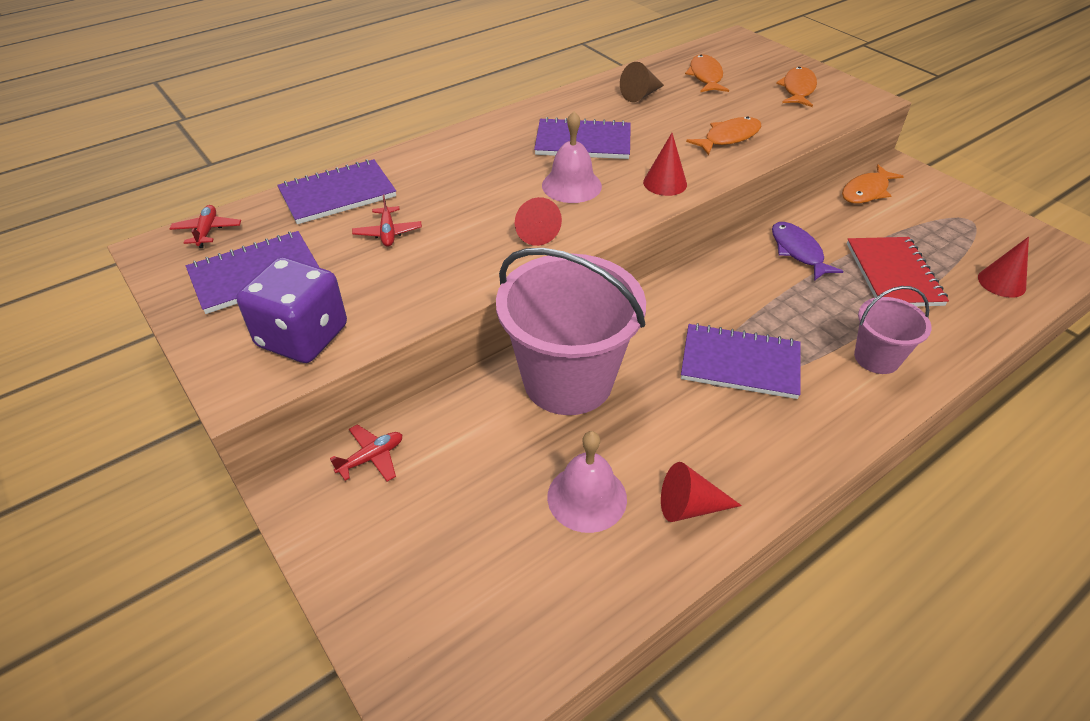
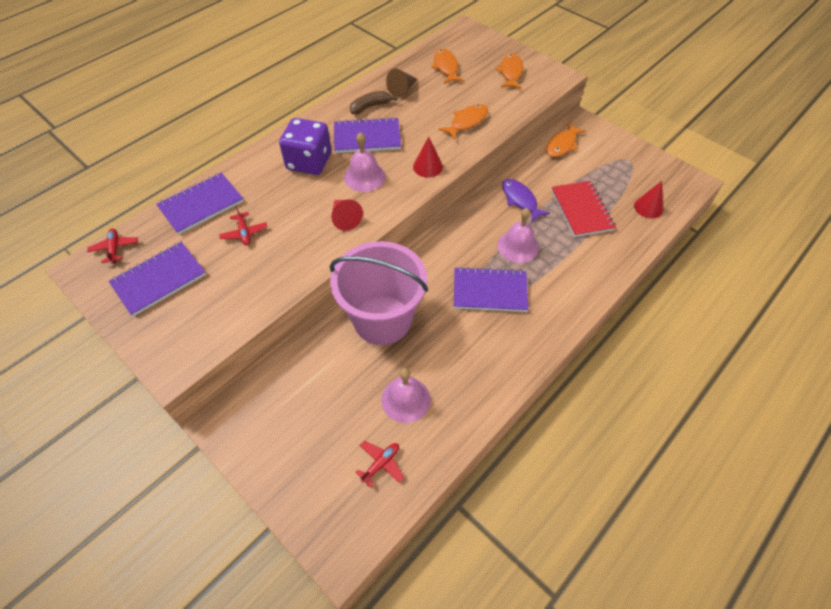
camera: 10 degrees left, 10 degrees up
purple dice [236,257,347,363] -> purple dice moved to [279,118,331,175]
red plane [330,424,403,482] -> red plane moved to [355,441,404,487]
red cone [661,462,742,522] -> none
pink bucket [854,286,932,374] -> none
none -> brown banana [350,91,398,114]
none -> pink bell [497,208,539,263]

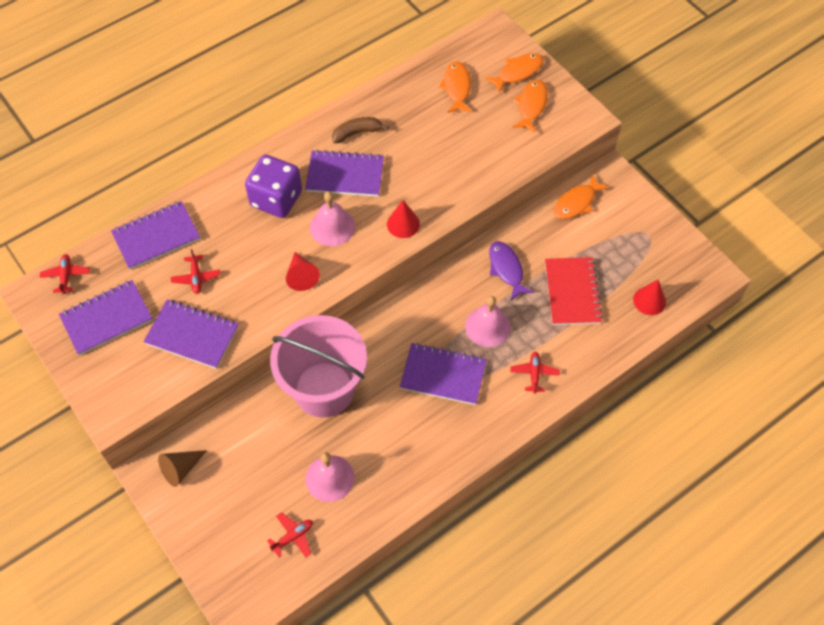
camera: 10 degrees right, 5 degrees up
brown cone [386,68,417,97] -> brown cone moved to [158,450,207,487]
orange fish [438,104,488,140] -> orange fish moved to [485,53,544,93]
none -> purple notebook [143,299,239,369]
none -> red plane [510,351,560,394]

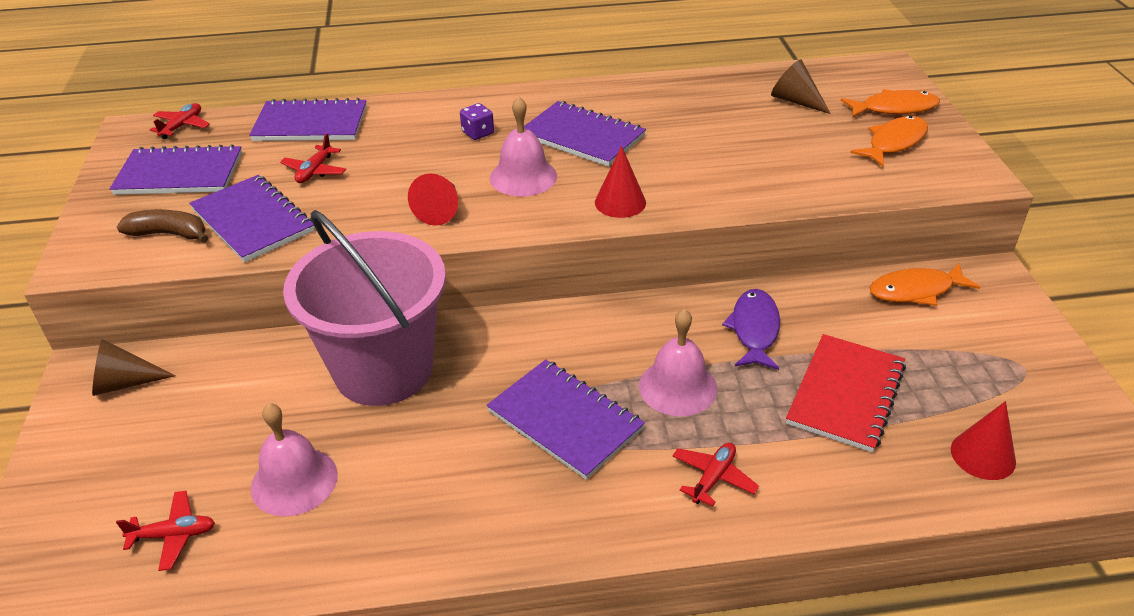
camera: 30 degrees right, 20 degrees down
purple dice [245,155,302,218] -> purple dice [460,103,494,140], size x0.43
brown banana [332,117,389,143] -> brown banana moved to [117,209,208,243]
orange fish [439,61,471,113] -> brown cone [771,59,831,114]

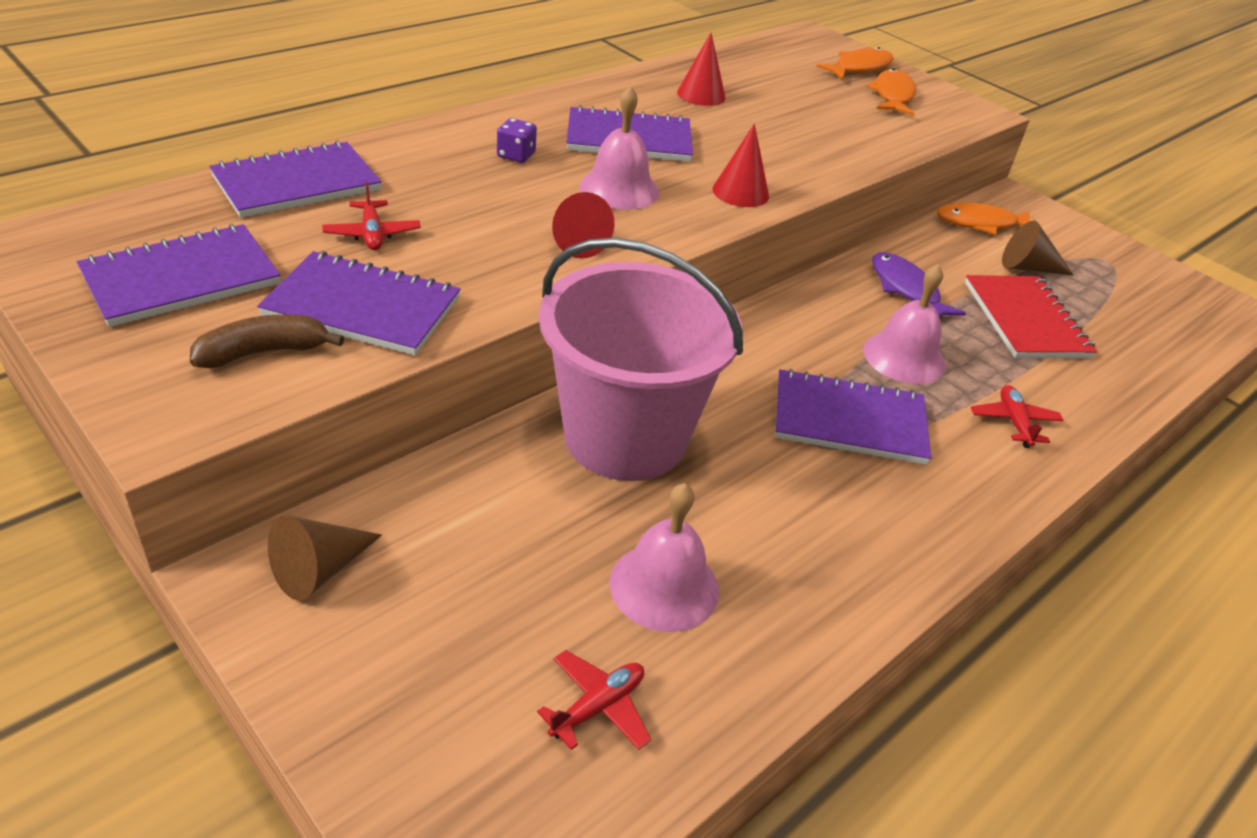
camera: 40 degrees left, 0 degrees up
red plane [150,103,210,139] -> none
brown cone [771,59,831,114] -> brown cone moved to [1002,221,1074,276]
orange fish [870,263,980,306] -> orange fish turned 45 degrees clockwise [937,203,1031,235]
red cone [951,401,1016,480] -> red cone moved to [677,33,726,106]

